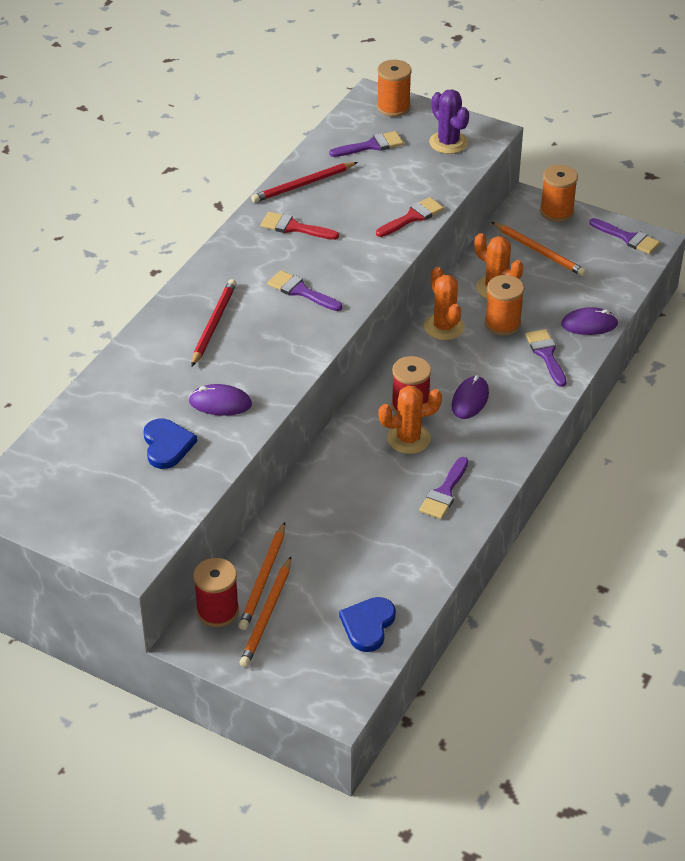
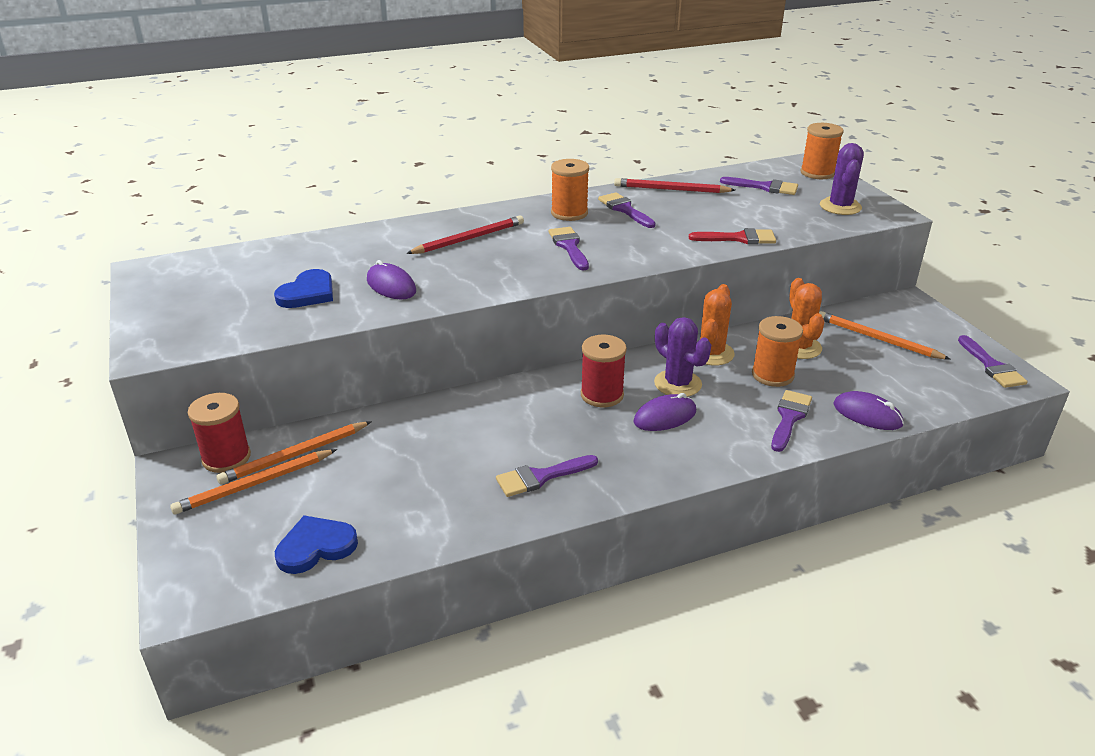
camera: 40 degrees right, 10 degrees down
red brush [261,212,339,240] -> purple brush [598,192,656,228]
orange cactus [378,385,442,454] -> none
orange pencil [491,222,586,276] -> orange pencil turned 135 degrees clockwise [819,311,951,360]
orange spool [540,165,578,222] -> orange spool moved to [551,159,589,221]
none -> purple cactus [654,317,711,397]

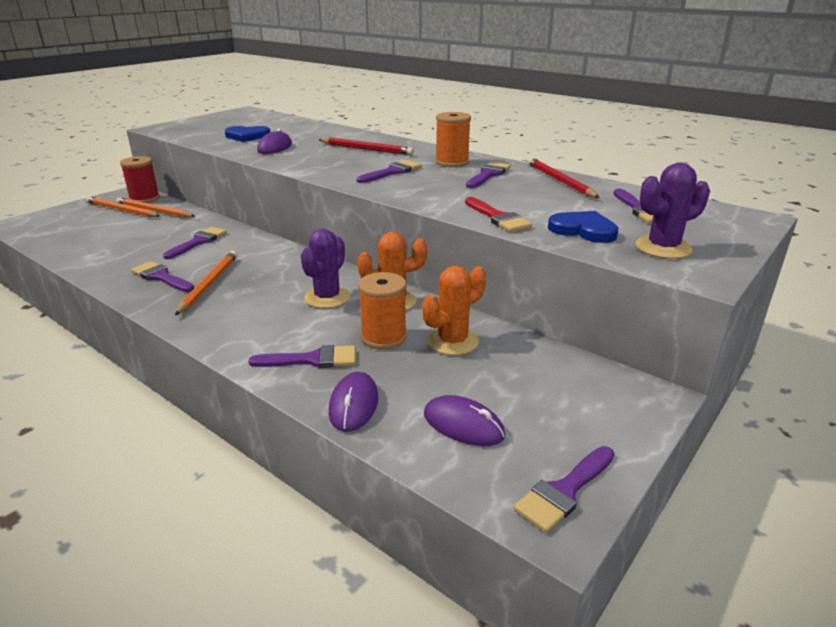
camera: 60 degrees right, 5 degrees down
blue heart [275,515,358,574] -> blue heart moved to [548,211,619,243]
red spool [581,335,627,407] -> none
purple mouse [634,393,696,431] -> purple mouse moved to [424,395,505,446]
orange spool [800,123,844,179] -> none
orange pencil [819,311,951,360] -> orange pencil moved to [175,251,237,315]
none -> purple brush [163,227,227,259]

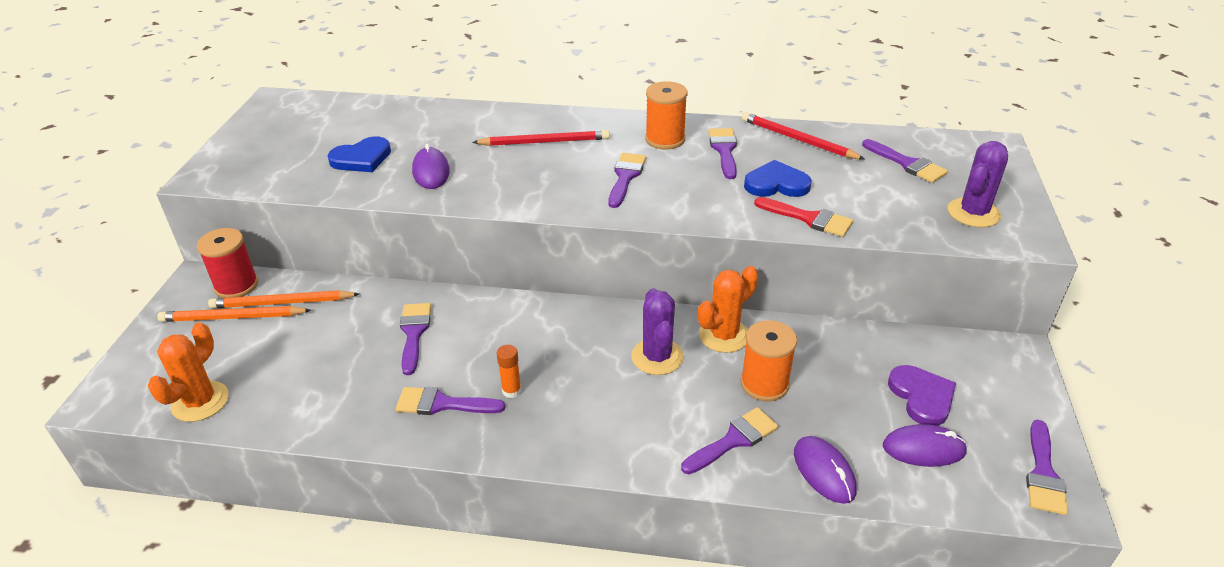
camera: 30 degrees left, 10 degrees up
orange pencil [175,251,237,315] -> orange glue stick [497,345,521,398]
orange cactus [422,266,486,355] -> orange cactus moved to [148,322,229,422]
blue heart [548,211,619,243] -> blue heart moved to [744,160,811,197]
none -> purple heart [888,365,956,426]

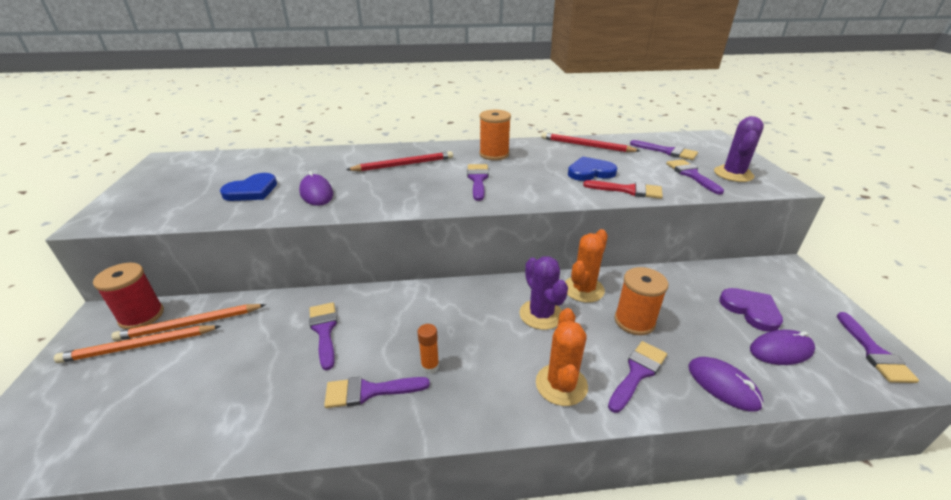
camera: 15 degrees left, 5 degrees down
orange cactus [148,322,229,422] -> orange cactus moved to [536,308,588,406]
purple brush [708,128,737,179] -> purple brush moved to [666,159,724,195]

